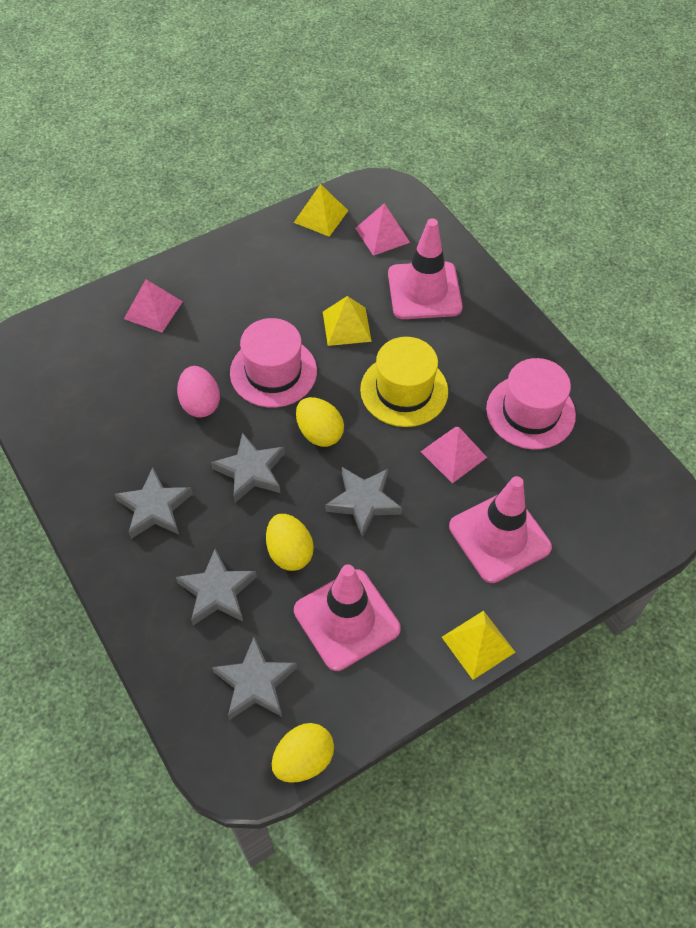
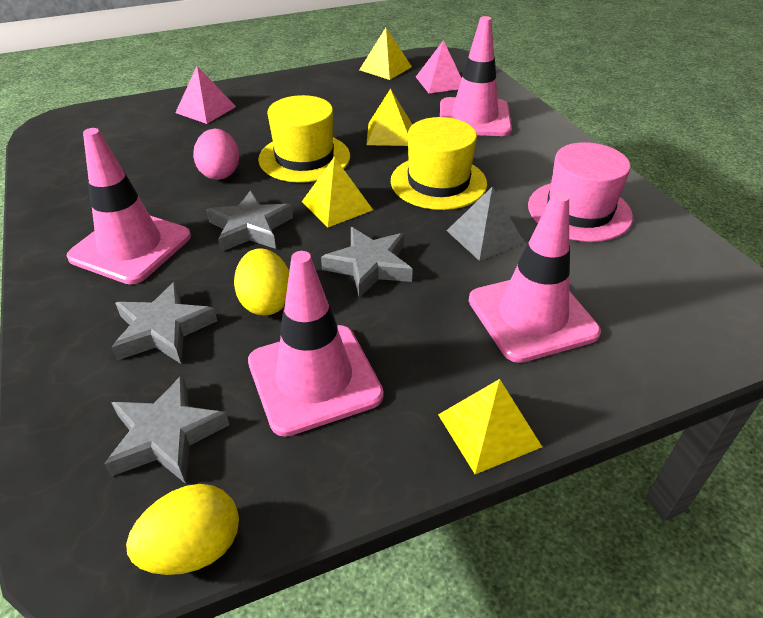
camera: 10 degrees right, 15 degrees down
grey star [115,467,193,539] -> pink traffic cone [66,128,191,284]
pink hat [230,318,317,408] -> yellow hat [258,95,350,183]
yellow egg [296,397,344,447] -> yellow pyramid [302,157,373,227]
pink pyramid [421,427,487,484] -> grey pyramid [447,187,524,261]

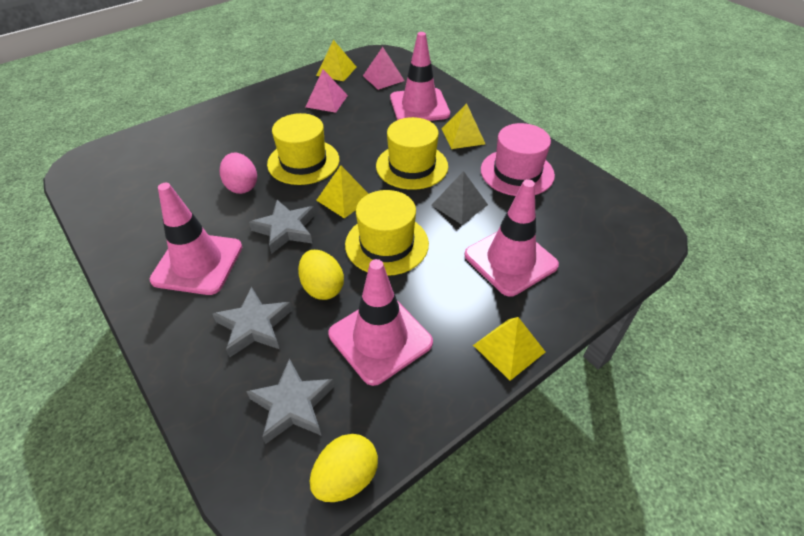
camera: 15 degrees left, 5 degrees up
pink pyramid [175,66,236,124] -> pink pyramid moved to [306,69,348,113]
grey star [321,227,413,298] -> yellow hat [345,190,429,276]
yellow pyramid [366,88,412,146] -> yellow pyramid moved to [442,103,485,149]

